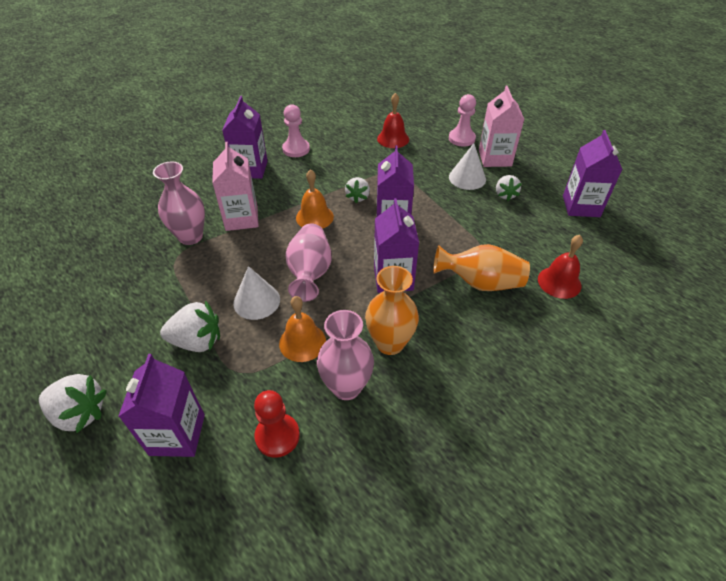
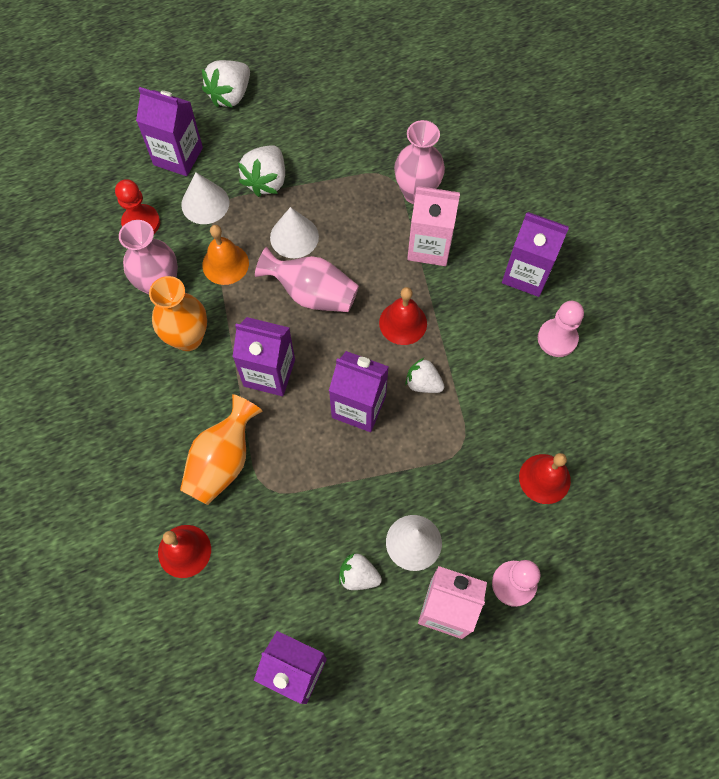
camera: 110 degrees right, 20 degrees up
orange bell [296,169,334,229] -> red bell [379,287,427,345]
none -> white cone [181,172,229,224]

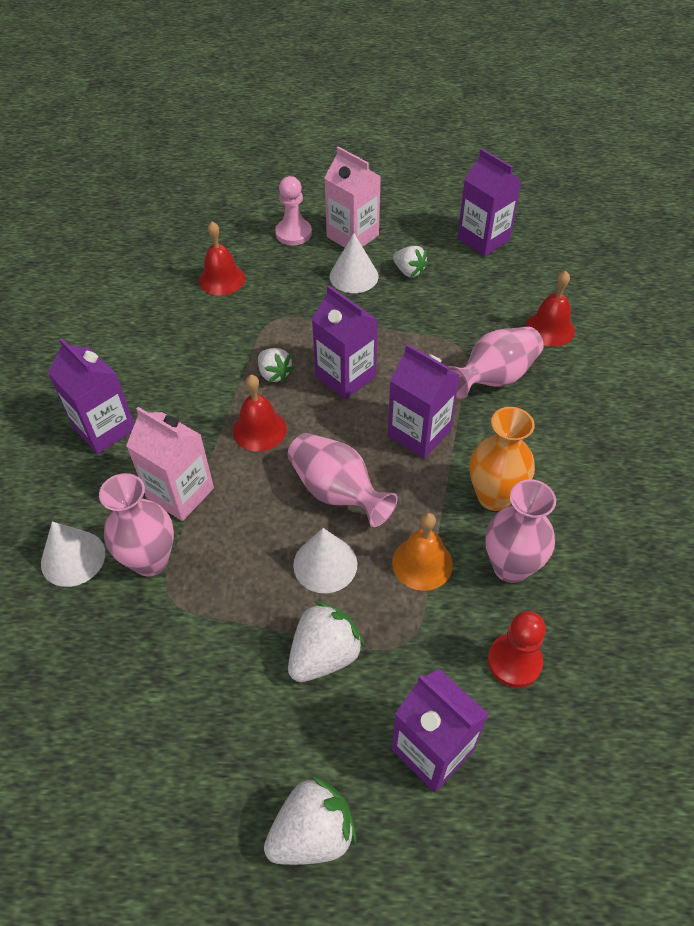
camera: 155 degrees left, 15 degrees down
orange vase [180,394,262,505] -> pink vase [448,327,544,399]
white cone [181,172,229,224] -> white cone moved to [41,521,105,587]
pink pawn [538,301,584,357] -> none

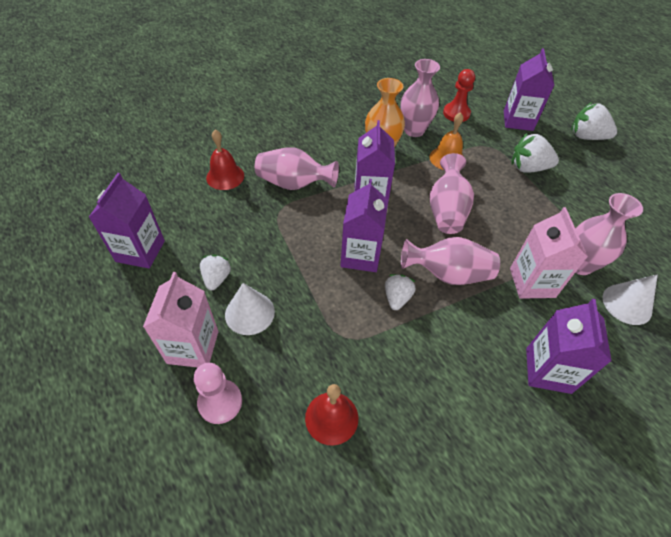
camera: 130 degrees left, 0 degrees up
red bell [233,375,287,452] -> pink vase [401,237,500,285]
white cone [293,528,357,593] -> none

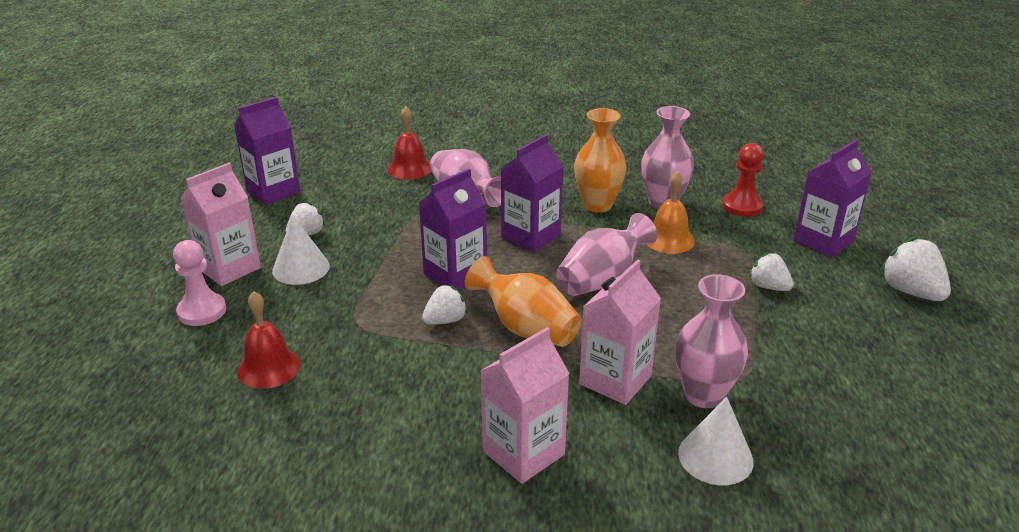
camera: 40 degrees right, 20 degrees down
pink vase [401,237,500,285] -> orange vase [465,256,581,347]
white strawberry [512,133,559,173] -> white strawberry [749,252,794,291], size x0.65
purple carton [526,299,612,394] -> pink carton [480,327,570,484]

